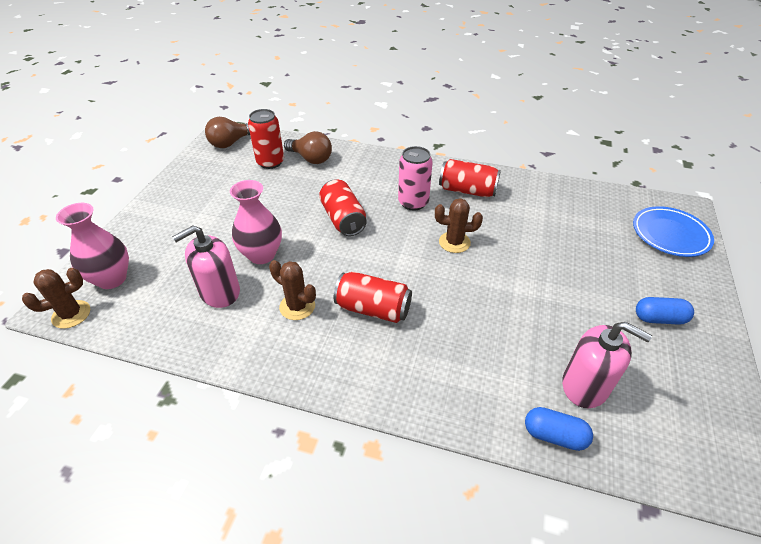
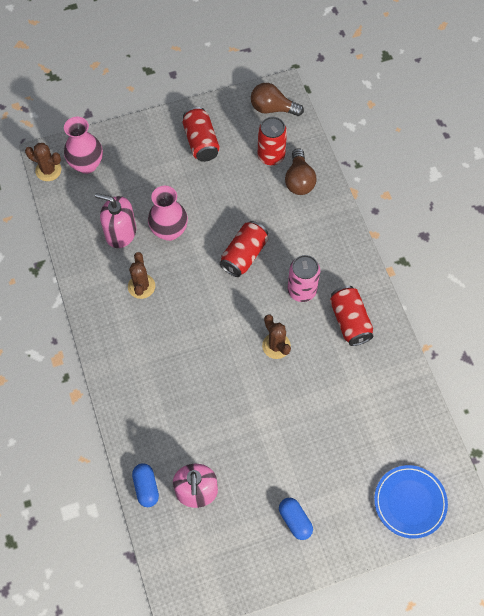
camera: 55 degrees right, 20 degrees up
red can [334,272,412,323] -> red can moved to [183,107,220,162]

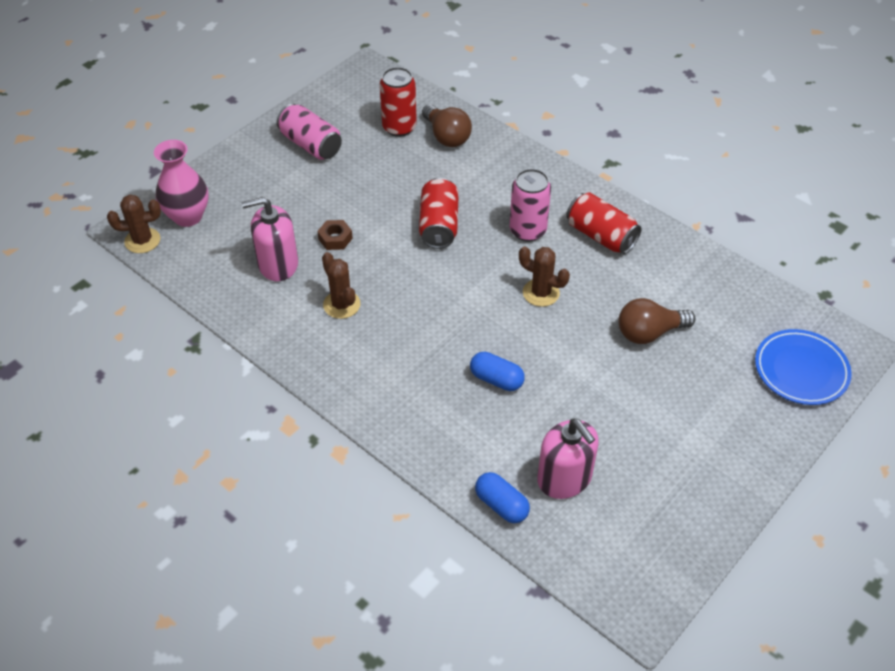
camera: 30 degrees left, 15 degrees down
pink vase [148,186,188,241] -> brown nut [317,220,353,250]
red can [183,107,220,162] -> pink can [277,104,342,160]
brown light bulb [251,83,304,116] -> brown light bulb moved to [619,298,696,344]
blue capsule [279,498,313,540] -> blue capsule moved to [470,352,525,391]

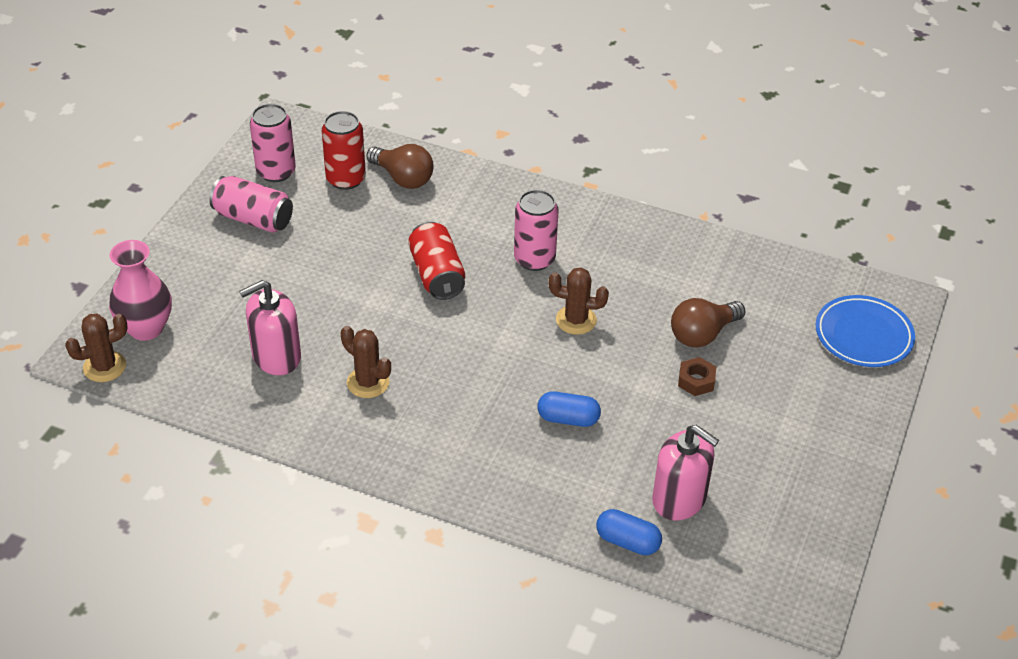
camera: 20 degrees left, 5 degrees down
brown nut [317,220,353,250] -> brown nut moved to [678,357,716,396]
red can [566,192,641,254] -> none
none -> pink can [250,104,296,182]

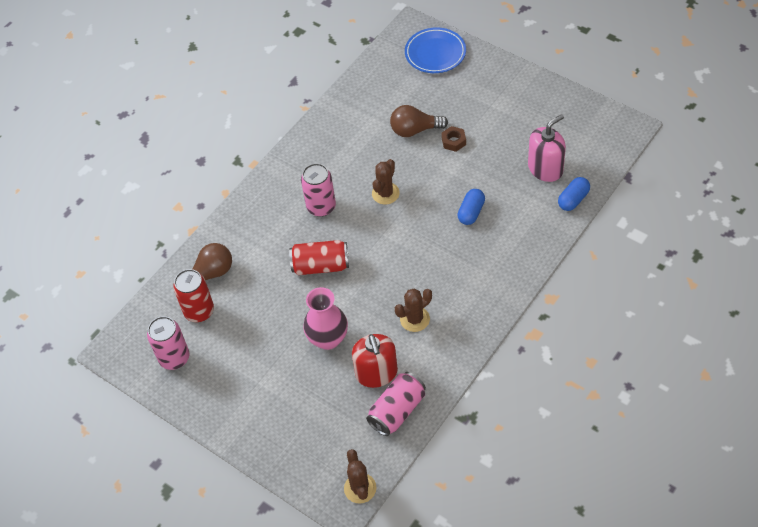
camera: 70 degrees left, 10 degrees up
pink vase [109,240,172,341] -> pink vase moved to [303,287,348,350]
pink can [209,176,293,233] -> pink can moved to [366,372,426,436]
pink soap dispenser [239,280,301,375] -> red soap dispenser [352,334,398,388]
brown light bulb [671,298,745,348] -> brown light bulb turned 105 degrees clockwise [390,105,448,137]

